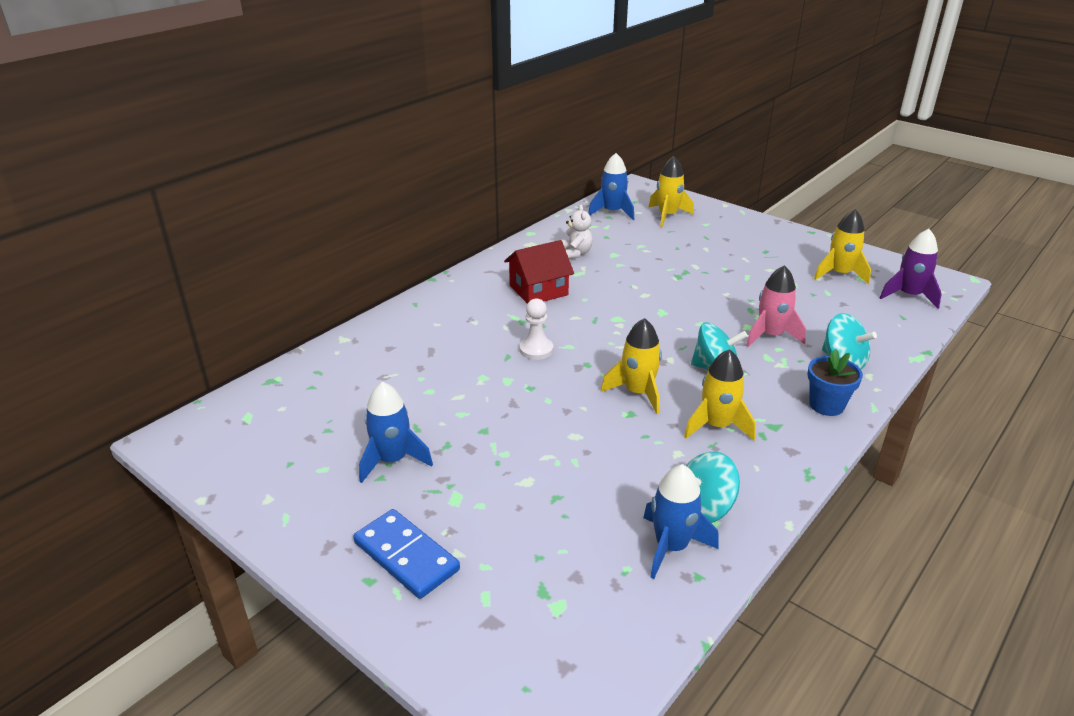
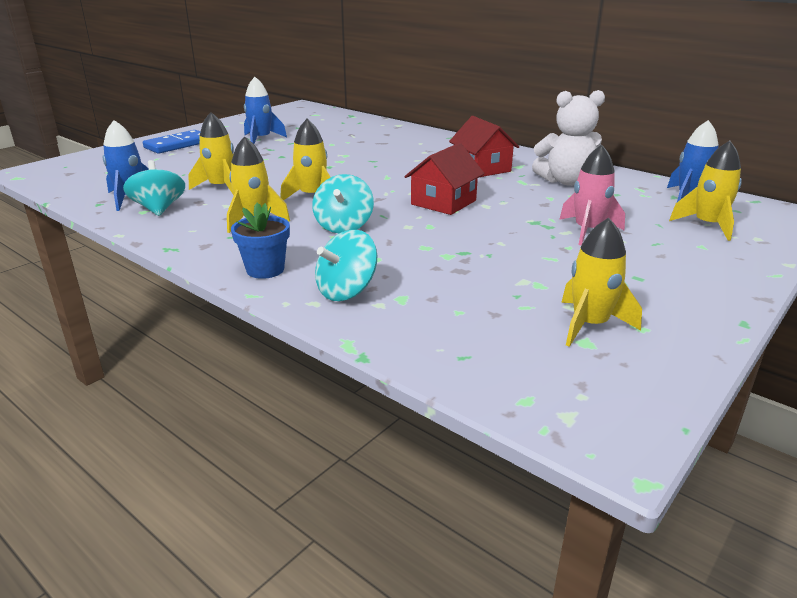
camera: 90 degrees right, 5 degrees down
white pawn [520,298,553,360] -> none
white teddy bear [561,204,593,259] -> white teddy bear [532,90,605,186], size x1.72
pink rocket [746,265,806,347] -> pink rocket moved to [559,144,625,245]
purple rocket [880,229,942,309] -> none
none -> yellow rocket [188,112,234,195]
none -> red house [404,143,485,215]

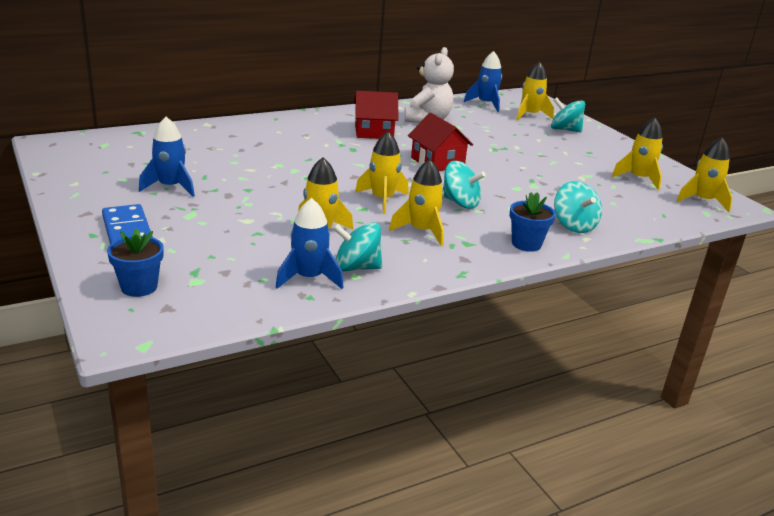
camera: 70 degrees left, 0 degrees up
pink rocket [559,144,625,245] -> none
none -> blue flower pot [107,228,164,297]
none -> turquoise spinning top [551,97,585,133]
none -> yellow rocket [676,137,732,212]

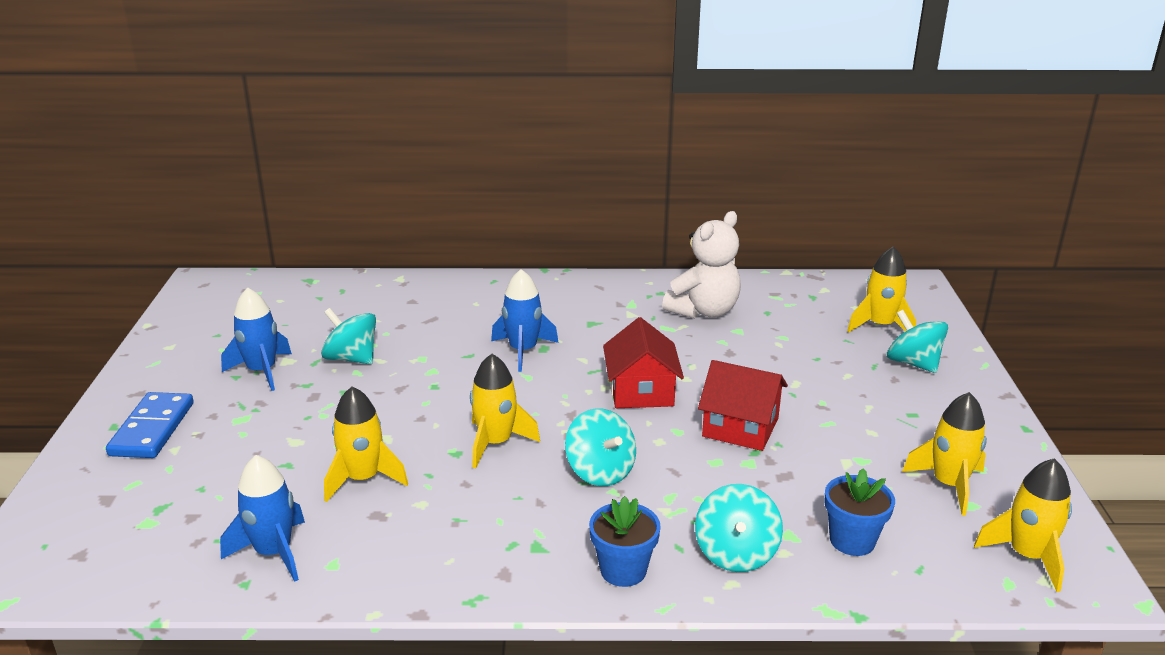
camera: 30 degrees right, 0 degrees up
blue flower pot [107,228,164,297] -> blue flower pot moved to [824,468,895,556]
turquoise spinning top [332,222,382,272] -> turquoise spinning top moved to [321,308,376,364]
red house [354,91,399,139] -> red house moved to [698,360,788,451]
yellow rocket [389,159,444,246] -> none
blue rocket [464,51,502,112] -> blue rocket moved to [491,269,559,372]

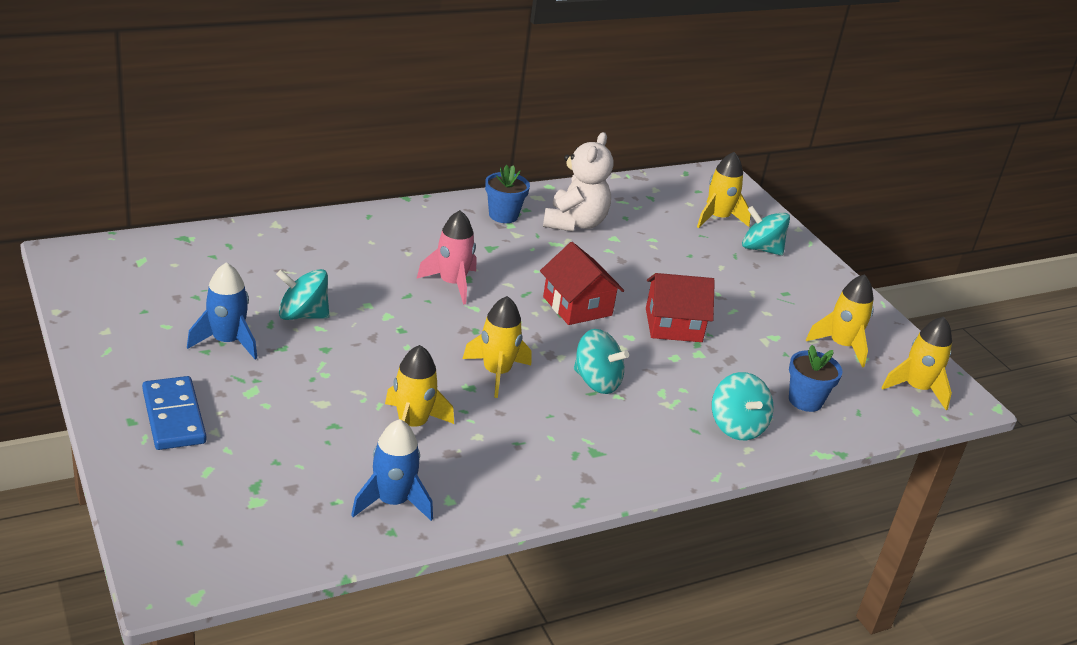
camera: 30 degrees left, 5 degrees up
blue rocket [491,269,559,372] -> pink rocket [417,210,477,304]
blue flower pot [589,496,661,587] -> blue flower pot moved to [485,165,530,223]

